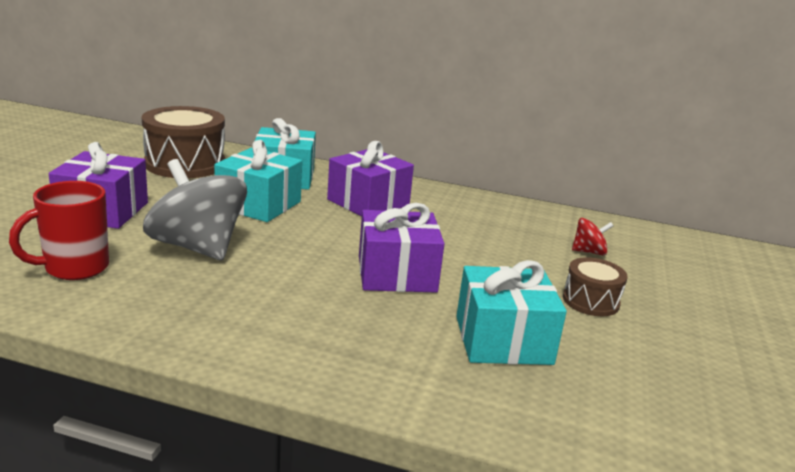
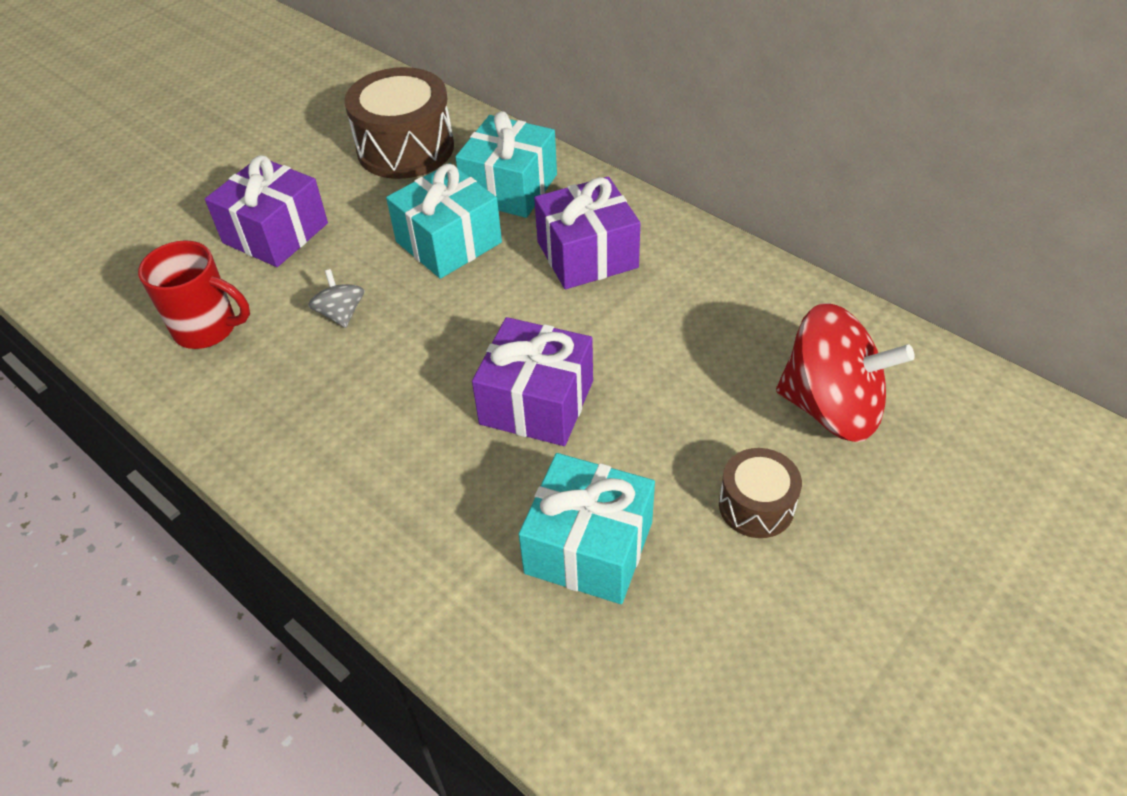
camera: 30 degrees right, 25 degrees up
red mug [9,181,109,280] -> red mug turned 150 degrees counterclockwise [138,240,250,349]
grey spinning top [143,159,247,261] -> grey spinning top [308,269,364,328], size x0.46
red spinning top [572,218,614,255] -> red spinning top [776,303,915,442], size x2.19

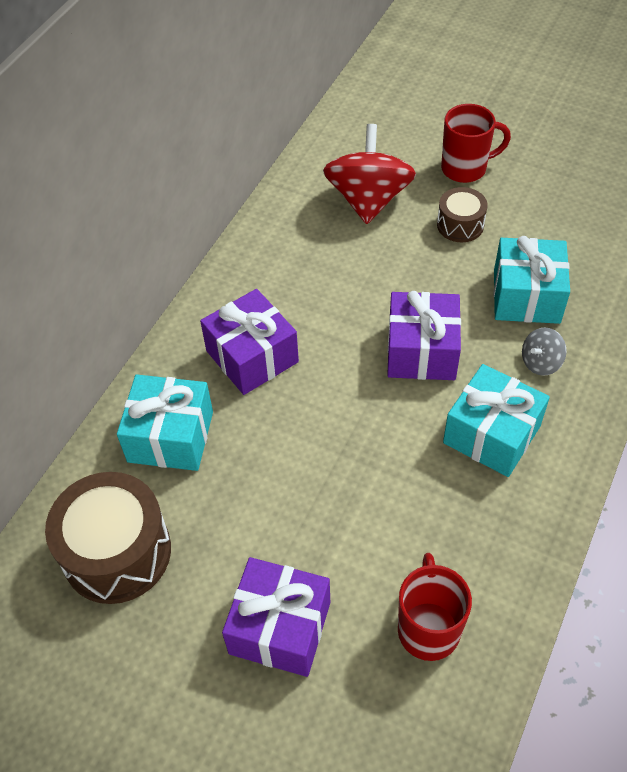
camera: 105 degrees left, 5 degrees up
grey spinning top [308,269,364,328] -> grey spinning top moved to [522,328,567,376]
turquoise gift [386,163,502,279] -> turquoise gift moved to [443,364,550,477]
none -> red mug [441,104,511,183]

